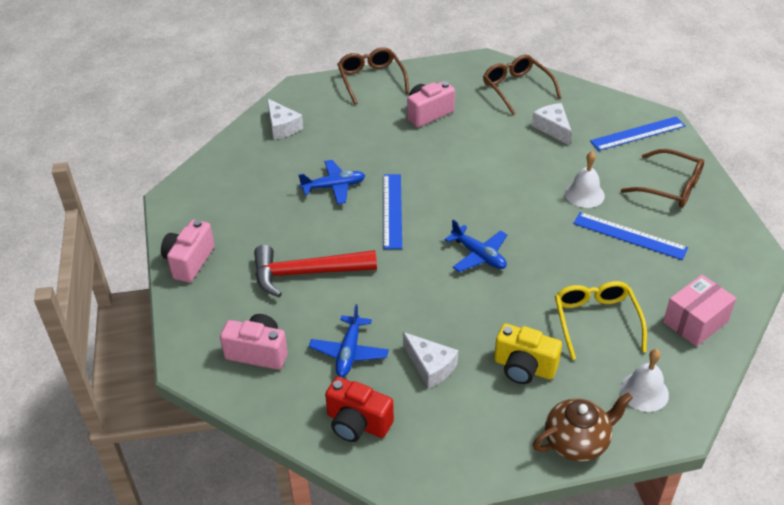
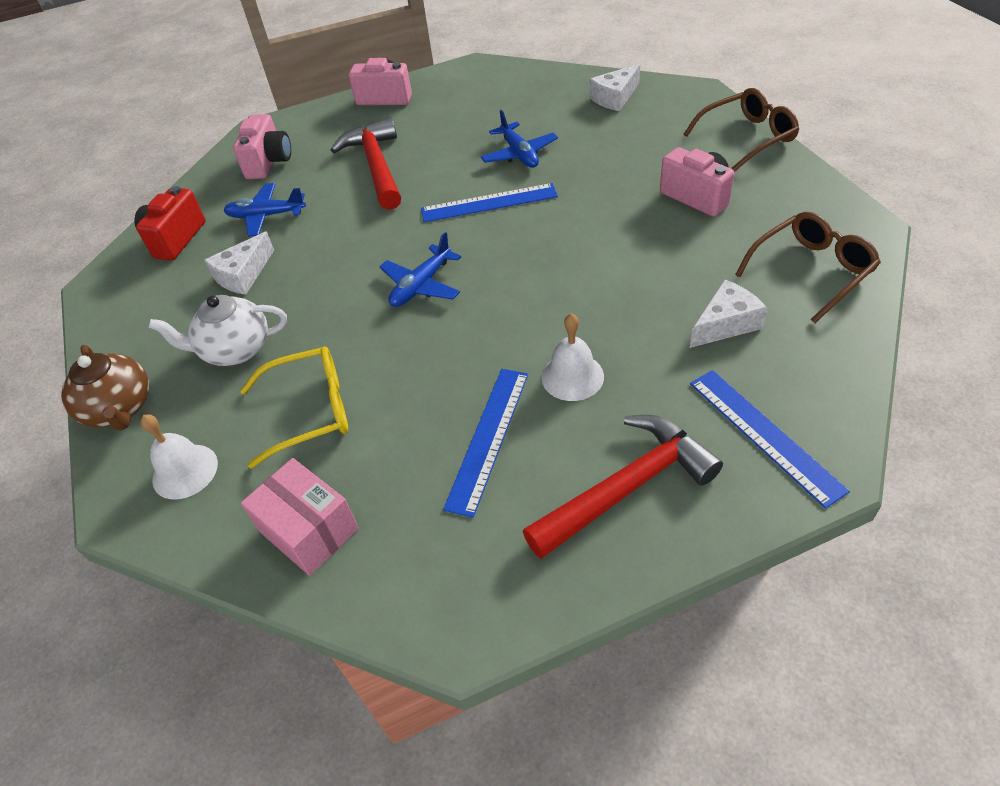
camera: 85 degrees right, 5 degrees up
yellow camera [494,323,562,384] -> white teapot [148,295,287,366]
brown glasses [621,149,704,207] -> red hammer [522,415,723,559]

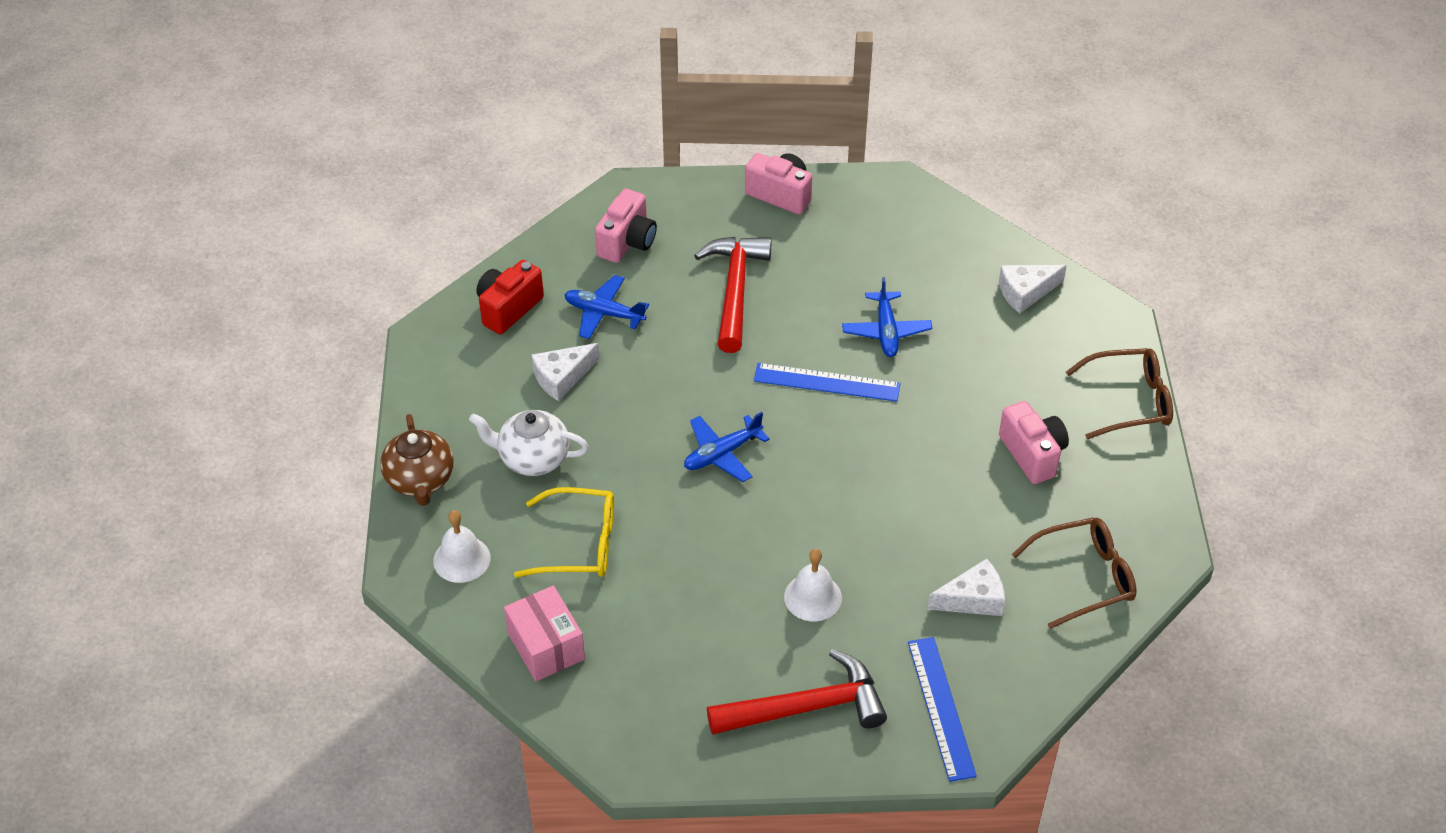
camera: 15 degrees right, 0 degrees up
blue ruler [443,369,528,518] -> none

